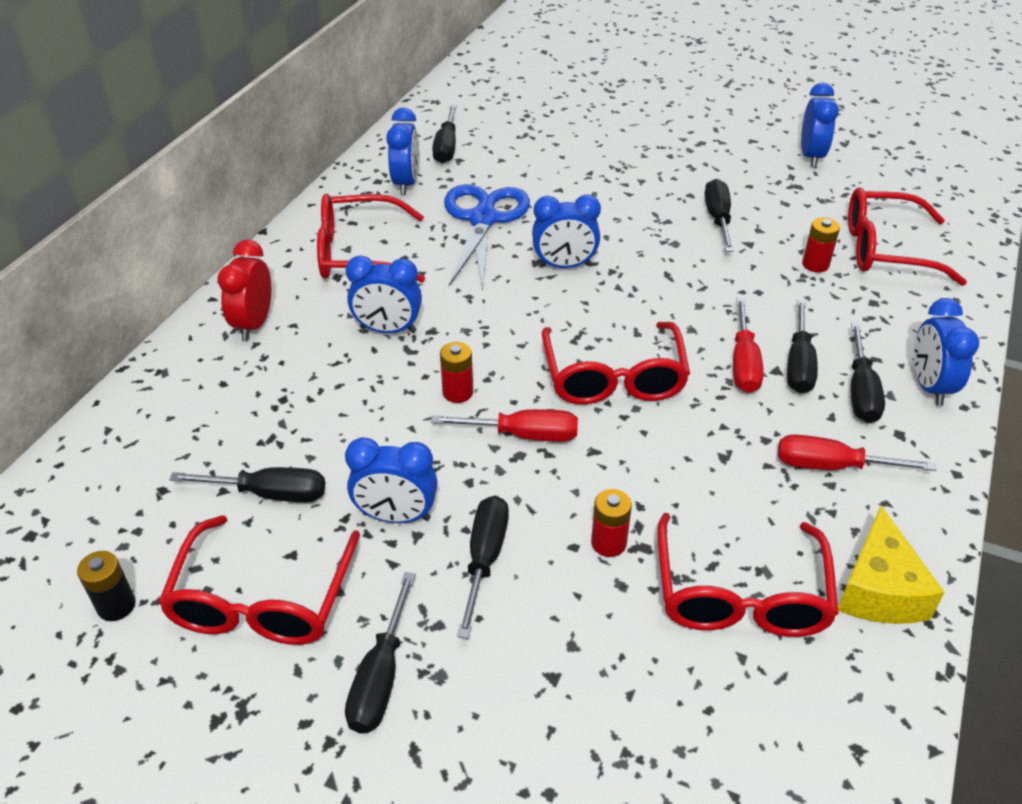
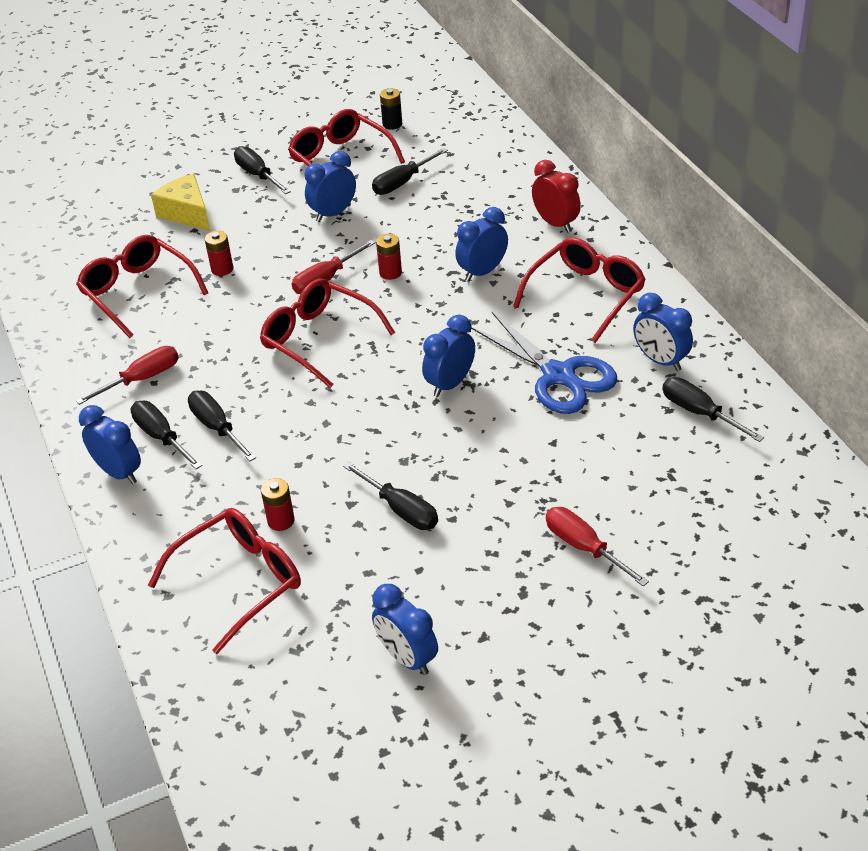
camera: 135 degrees right, 0 degrees up
black screwdriver [457,496,509,639] -> none
red screwdriver [733,298,764,393] -> red screwdriver moved to [546,507,649,587]
yellow cheese [838,506,945,624] -> yellow cheese moved to [151,174,210,231]

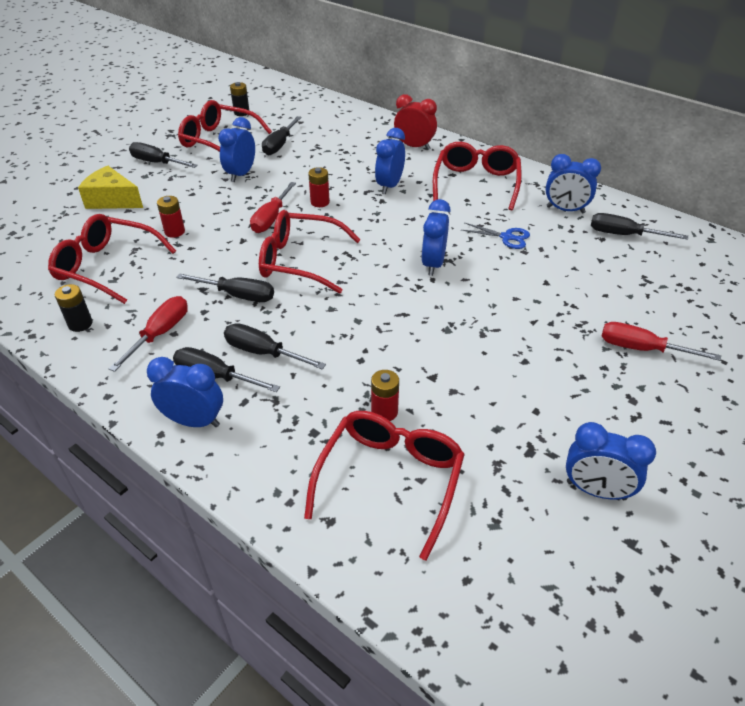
camera: 30 degrees left, 0 degrees up
black screwdriver [343,461,438,530] -> black screwdriver moved to [176,273,274,302]
blue scissors [471,312,618,414] -> blue scissors [462,223,530,249], size x0.49
none -> black battery [55,284,92,332]

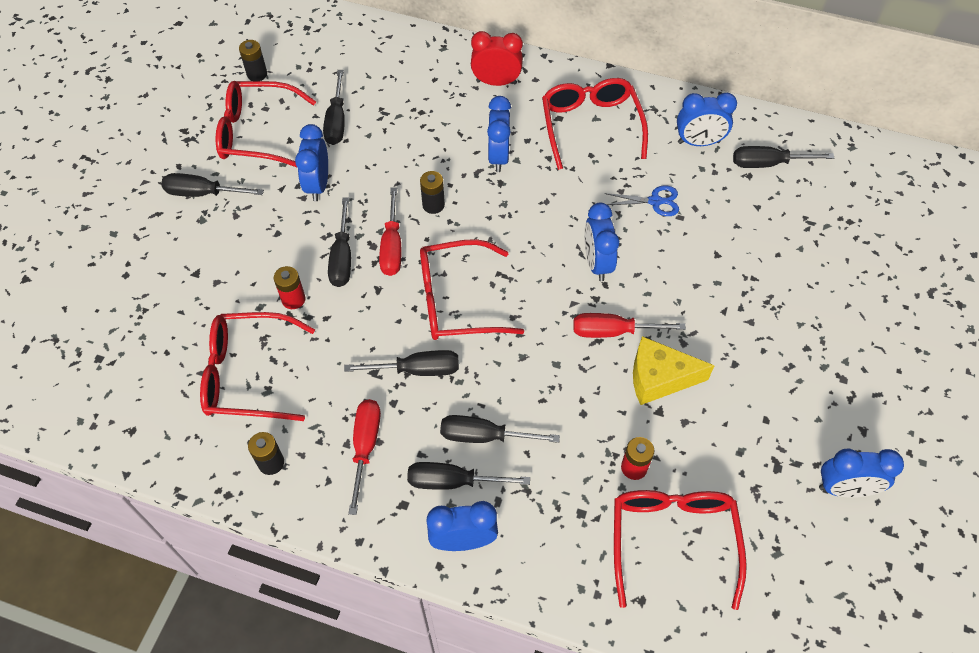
camera: 20 degrees left, 15 degrees up
yellow cheese [78,166,143,209] -> yellow cheese moved to [633,336,715,405]
red battery [308,167,330,207] -> black battery [420,171,445,214]
red screwdriver [602,322,721,361] -> red screwdriver moved to [573,313,686,338]
none -> black screwdriver [328,197,351,287]

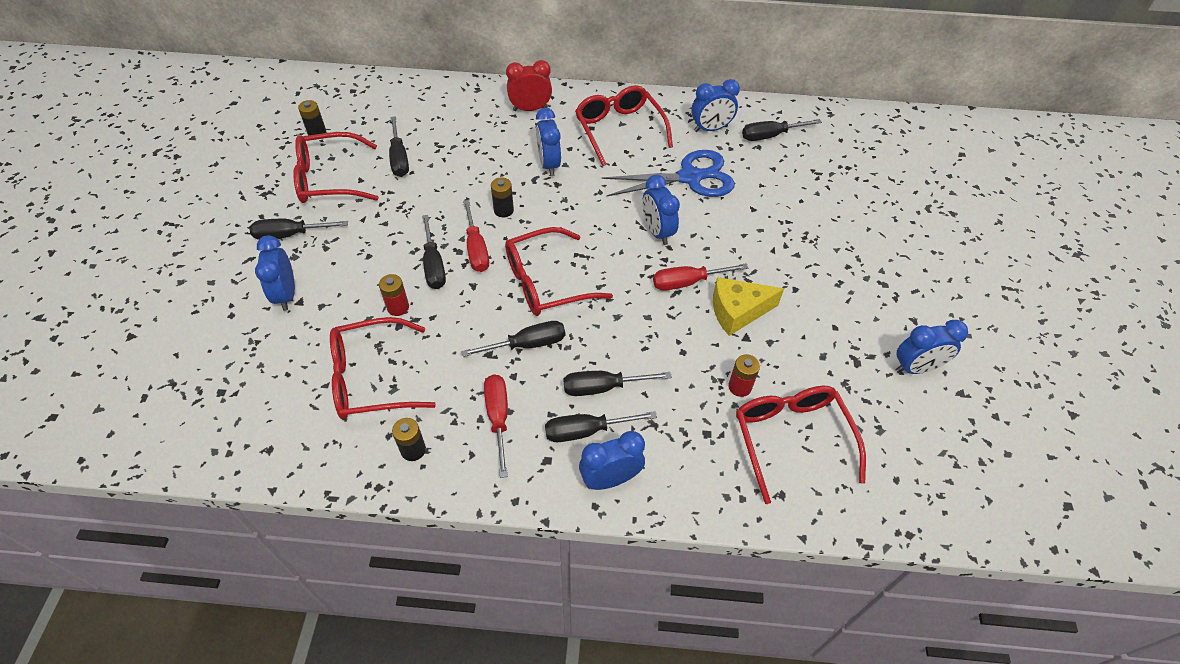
camera: 15 degrees left, 5 degrees down
blue clock [295,124,328,201] -> blue clock moved to [255,235,295,311]
blue scissors [604,185,679,216] -> blue scissors [602,150,735,197], size x2.03

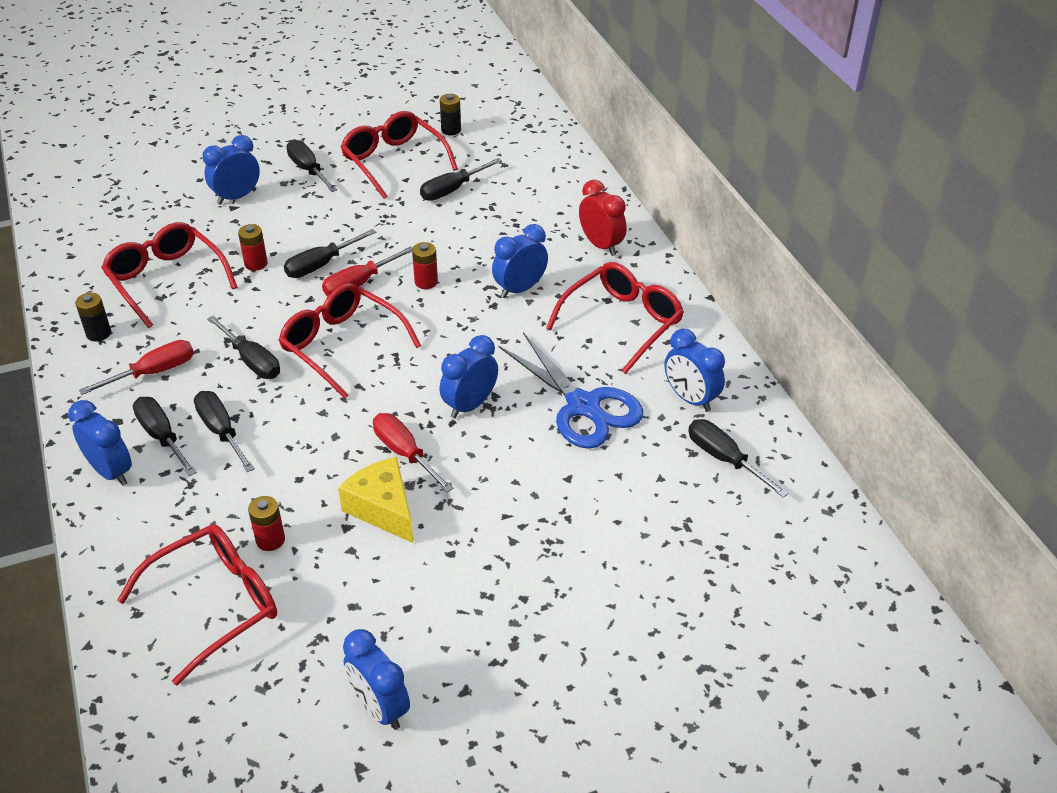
camera: 65 degrees right, 10 degrees down
black battery [491,177,514,217] -> red battery [412,242,438,289]

